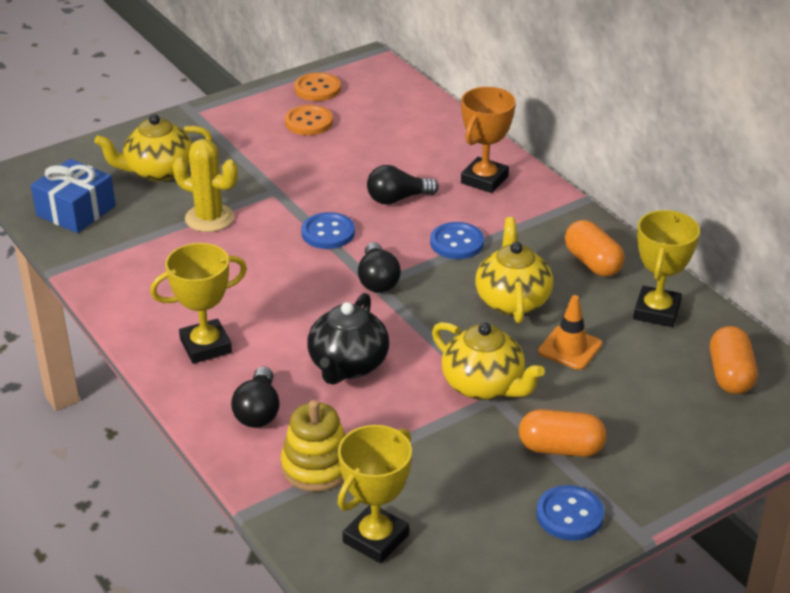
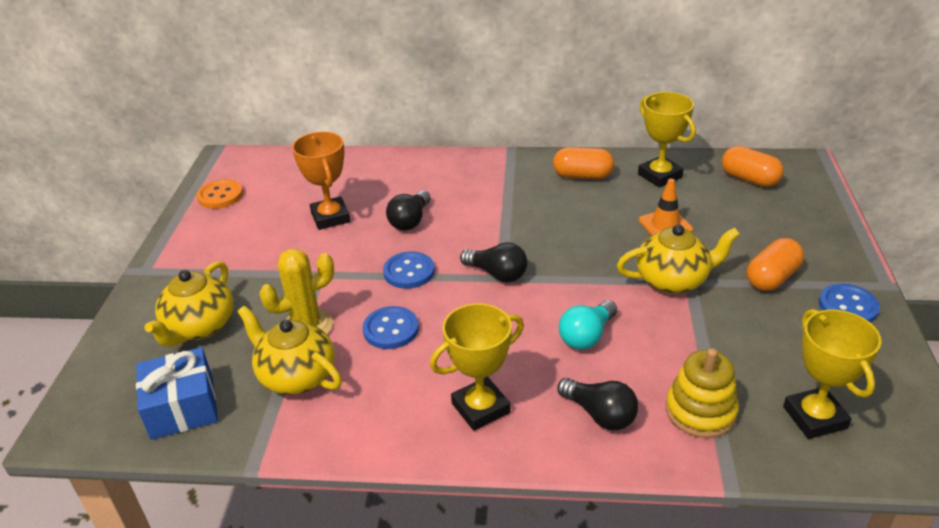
camera: 50 degrees left, 0 degrees up
yellow trophy [150,243,247,364] -> yellow trophy turned 45 degrees clockwise [430,303,524,431]
orange button [285,105,333,135] -> none
black teapot [307,293,389,385] -> turquoise light bulb [559,300,617,350]
blue button [430,222,484,259] -> blue button moved to [363,306,419,349]
orange trophy [461,87,516,193] -> orange trophy moved to [292,132,350,230]
yellow teapot [475,217,553,323] -> yellow teapot moved to [237,305,342,395]

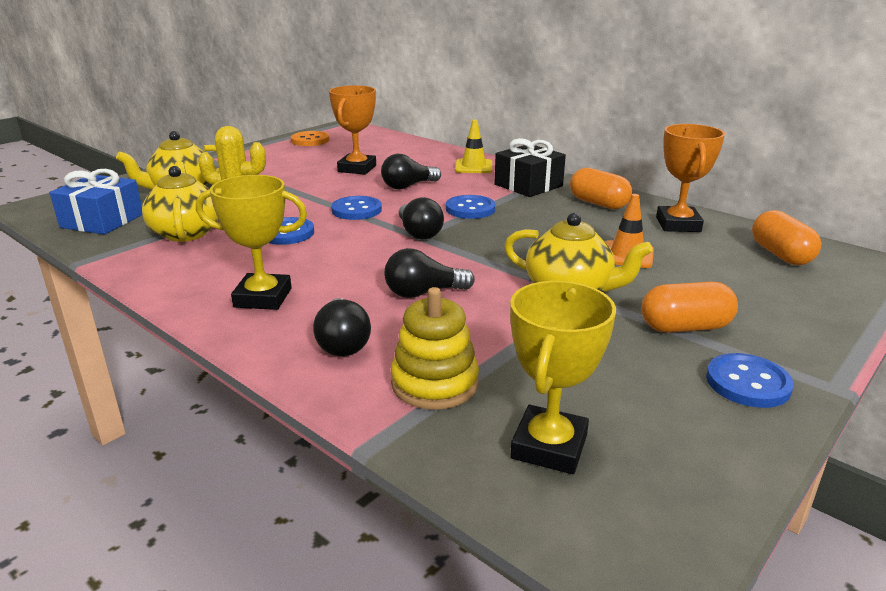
camera: 35 degrees right, 10 degrees down
turquoise light bulb [559,300,617,350] -> black light bulb [384,248,475,298]
yellow trophy [638,92,696,188] -> orange trophy [656,124,725,232]
none -> blue button [446,195,495,219]
none -> yellow traffic cone [455,120,492,173]
none -> black gift [494,138,566,197]

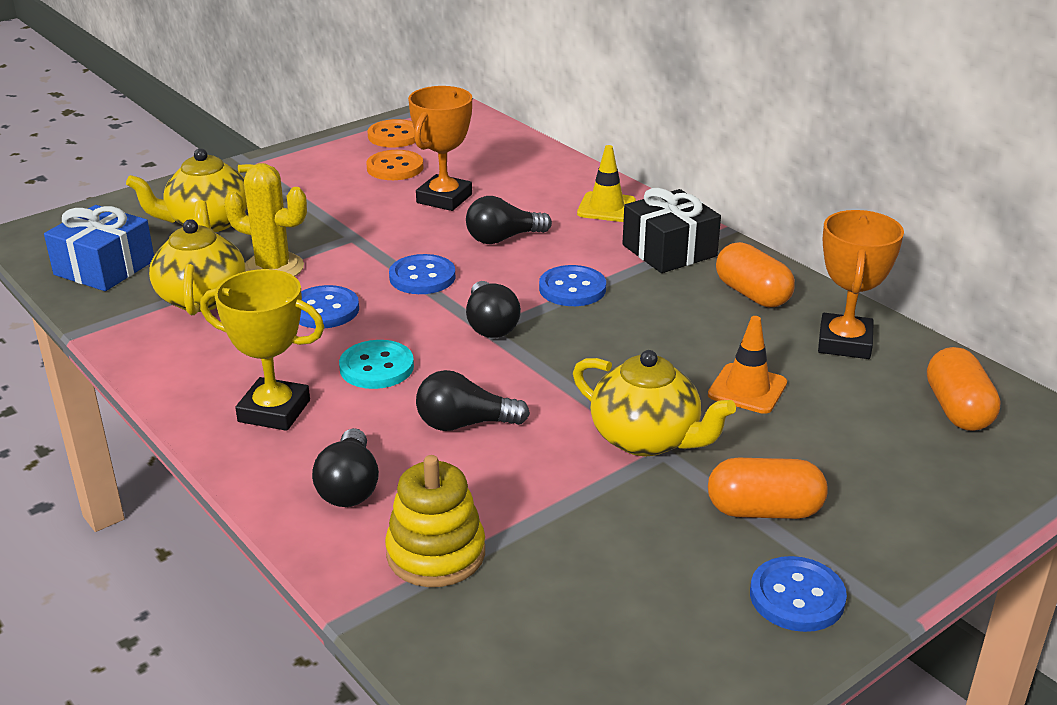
camera: 10 degrees right, 5 degrees up
yellow trophy [510,281,616,474] -> none
none -> turquoise button [339,340,414,389]
none -> orange button [366,150,424,180]

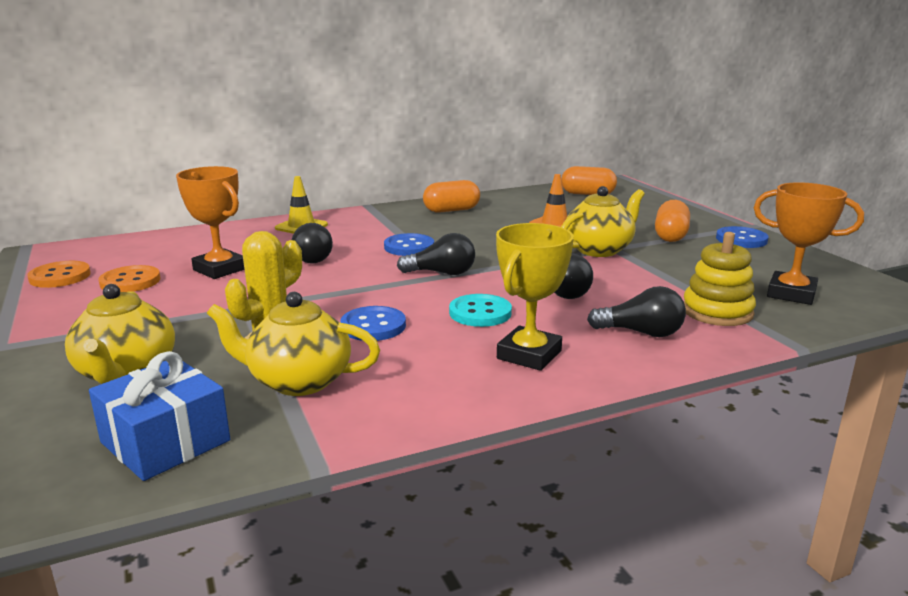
camera: 75 degrees left, 10 degrees down
blue button [389,254,455,294] -> none
black gift [622,188,721,273] -> none
orange trophy [818,210,904,359] -> orange trophy moved to [754,182,864,305]

